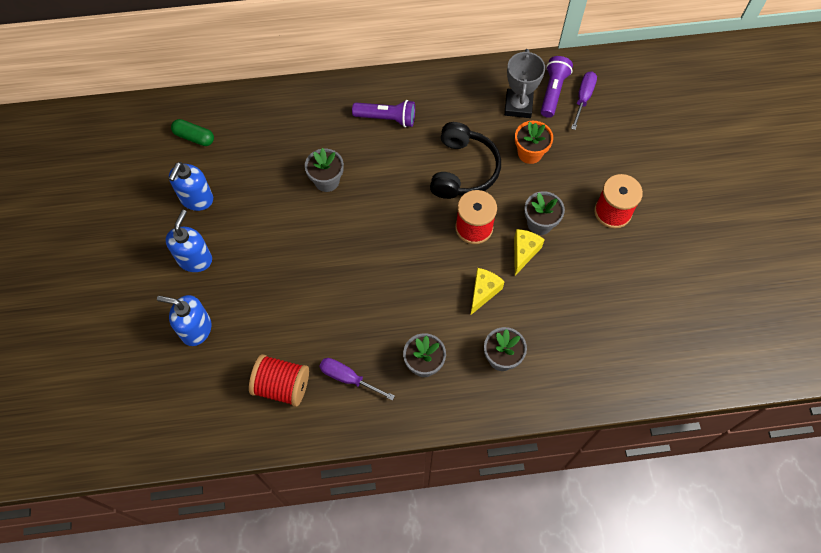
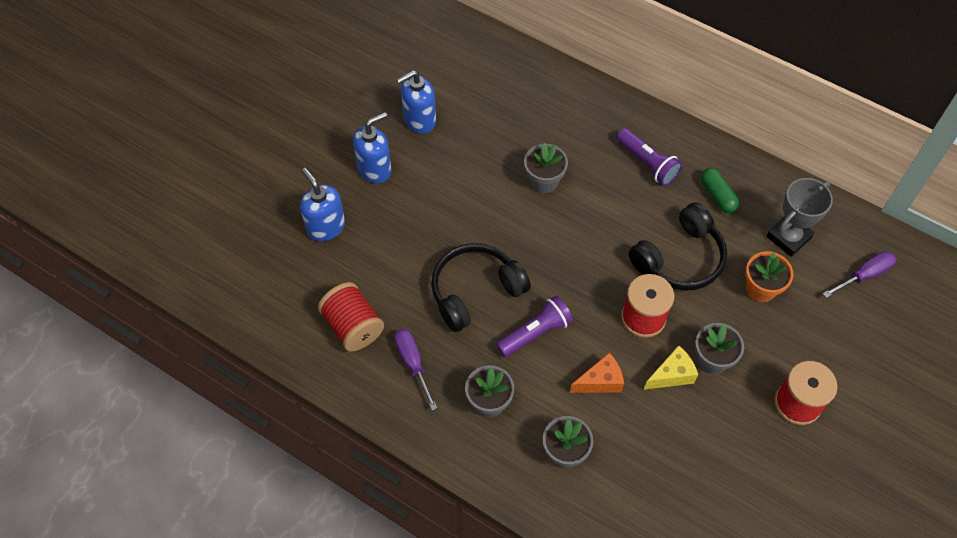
camera: 40 degrees right, 5 degrees down
green capsule [171,119,214,146] -> green capsule moved to [701,168,740,213]
yellow cheese [471,268,505,315] -> orange cheese [570,353,624,393]
purple flashlight [541,56,573,118] -> purple flashlight moved to [496,296,573,357]
none -> black headphones [431,243,531,332]

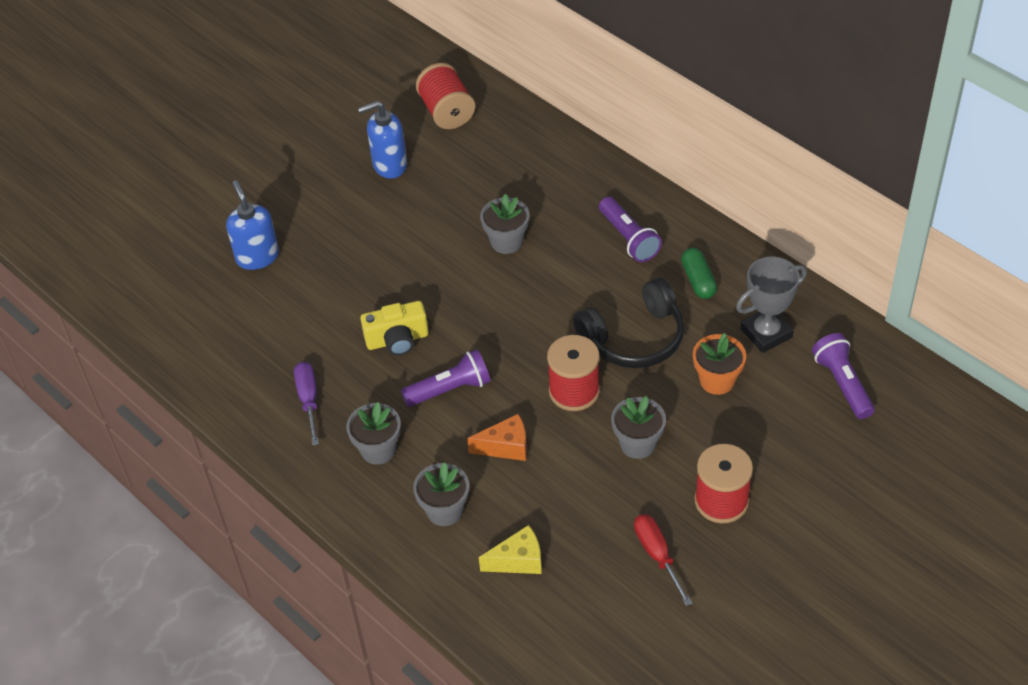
camera: 15 degrees right, 10 degrees down
red spool [318,282,384,352] -> red spool moved to [416,63,475,129]
blue soap dispenser [353,112,392,183] -> none
black headphones [431,243,531,332] -> yellow camera [360,301,429,356]
yellow cheese [644,345,698,390] -> yellow cheese moved to [479,525,542,574]
purple screwdriver [823,251,896,298] -> purple flashlight [812,333,875,419]
none -> red screwdriver [634,514,693,606]

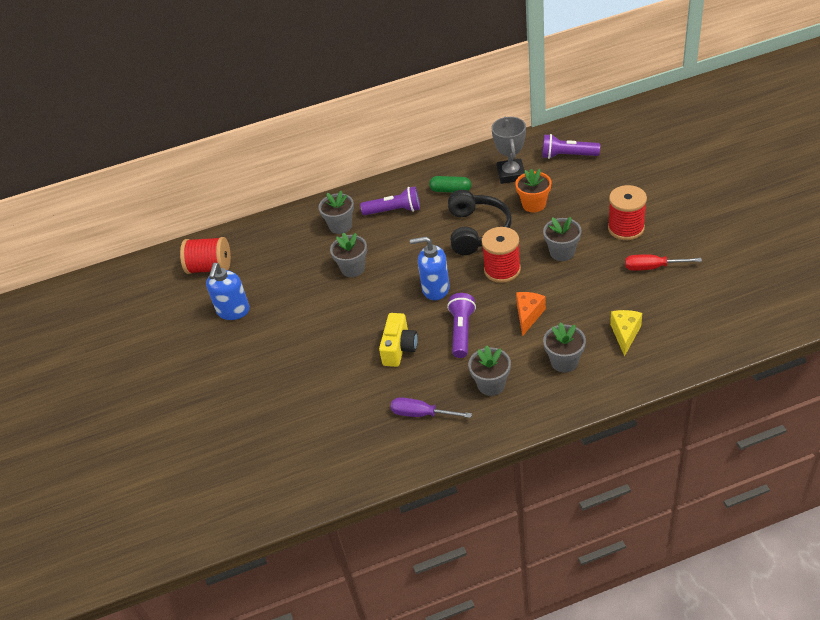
camera: 60 degrees left, 5 degrees down
blue soap dispenser [226,180,279,270] -> blue soap dispenser moved to [410,236,450,300]
none -> grey flower pot [319,191,354,234]

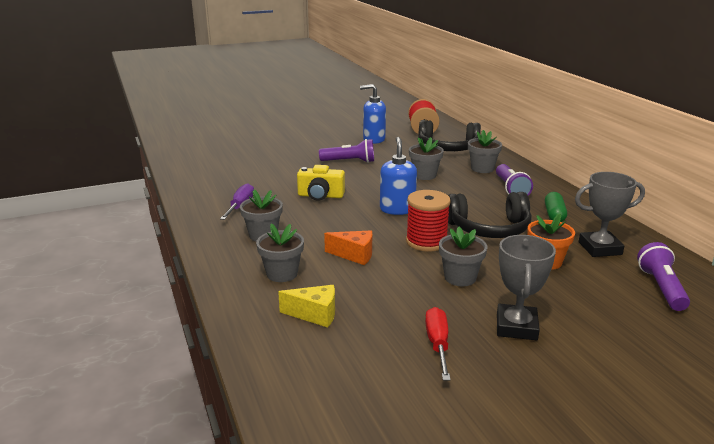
camera: 80 degrees right, 20 degrees down
purple flashlight [447,293,476,358] -> purple flashlight moved to [319,139,374,163]
red spool [608,185,647,240] -> grey trophy [497,235,556,340]
none -> black headphones [418,120,481,151]

